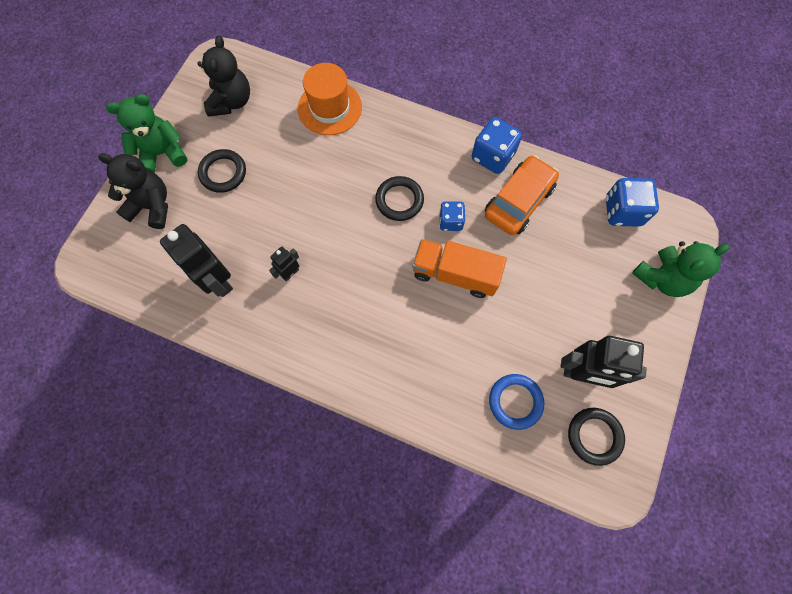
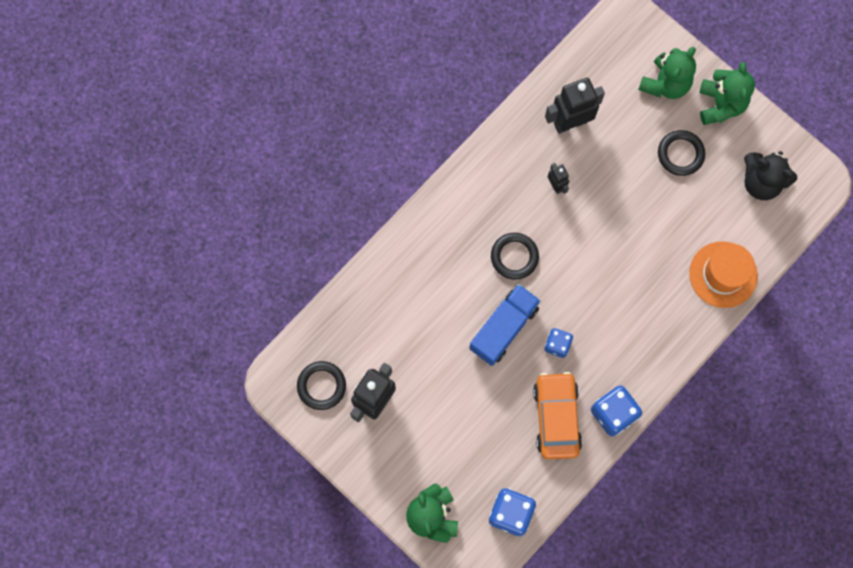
camera: 110 degrees right, 5 degrees up
black teddy bear [98,153,168,229] -> green teddy bear [638,47,696,99]
black ring [375,176,424,221] -> black ring moved to [491,233,539,280]
orange truck [412,239,507,298] -> blue truck [469,284,541,366]
orange car [485,155,559,235] -> orange car turned 150 degrees counterclockwise [533,372,582,459]
blue ring [489,374,544,430] -> none

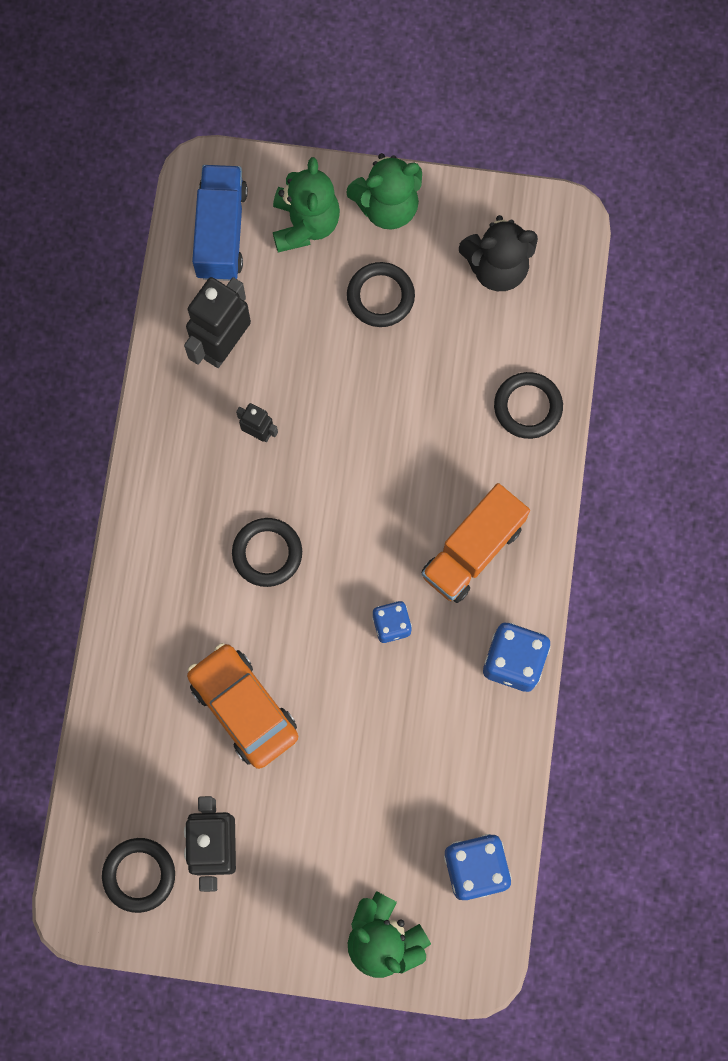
camera: 35 degrees left, 0 degrees up
blue truck [469,284,541,366] -> blue truck moved to [192,165,248,281]
orange car [533,372,582,459] -> orange car moved to [187,643,298,769]
orange hat [689,241,758,308] -> black ring [494,372,563,439]
green teddy bear [699,62,755,125] -> green teddy bear turned 105 degrees clockwise [346,153,422,229]
none -> orange truck [421,483,530,603]

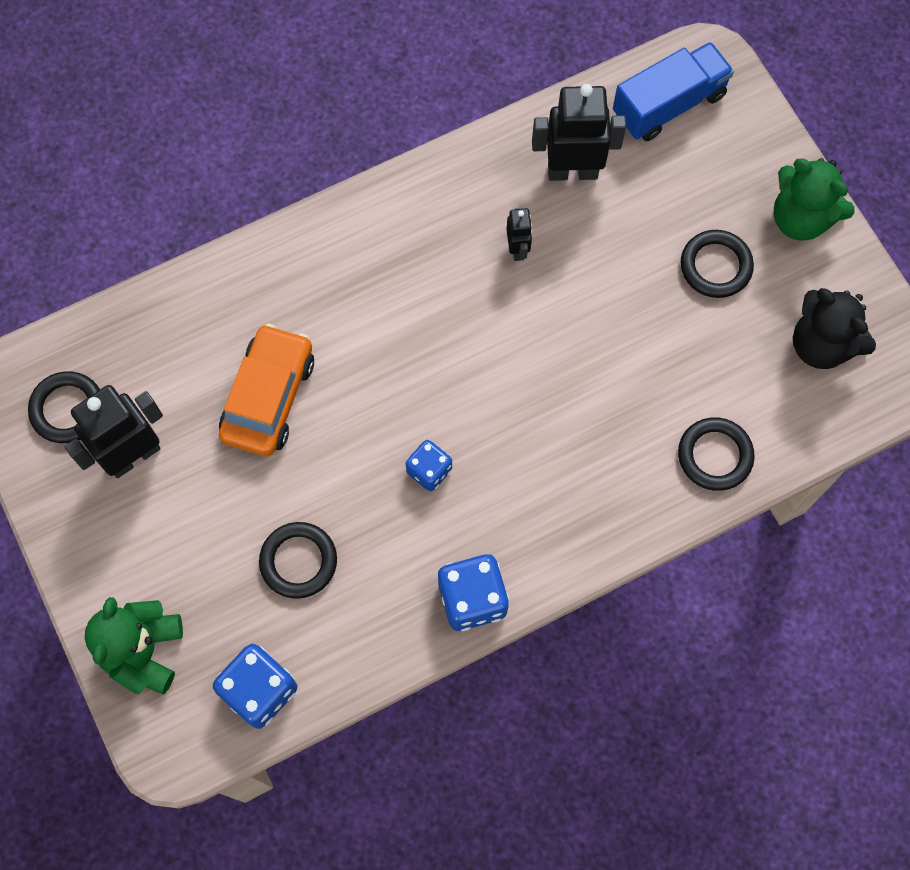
camera: 55 degrees right, 5 degrees down
black ring [232,518,302,587] -> black ring moved to [259,522,337,599]
green teddy bear [273,157,340,252] -> none
orange truck [421,483,530,603] -> none

